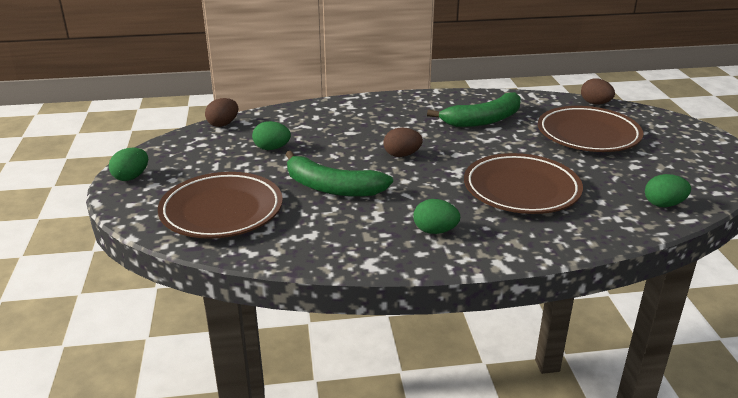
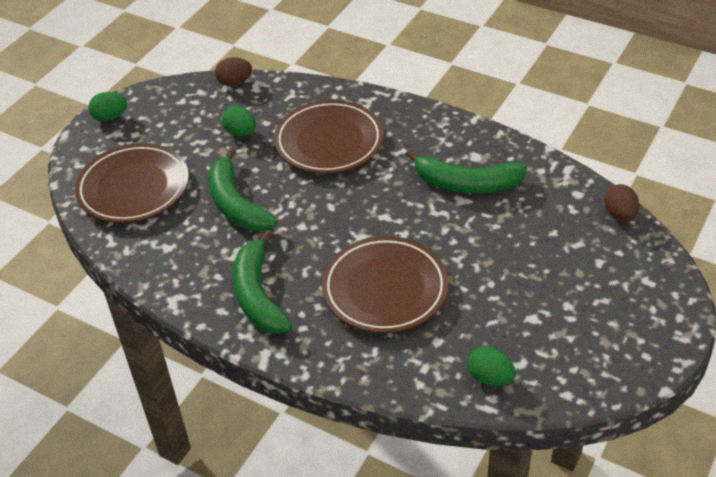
camera: 40 degrees right, 15 degrees up
brown egg [383,127,423,157] -> none
green egg [413,199,460,234] -> green banana [233,230,292,333]
brown plate [538,106,644,152] -> brown plate moved to [274,100,383,173]

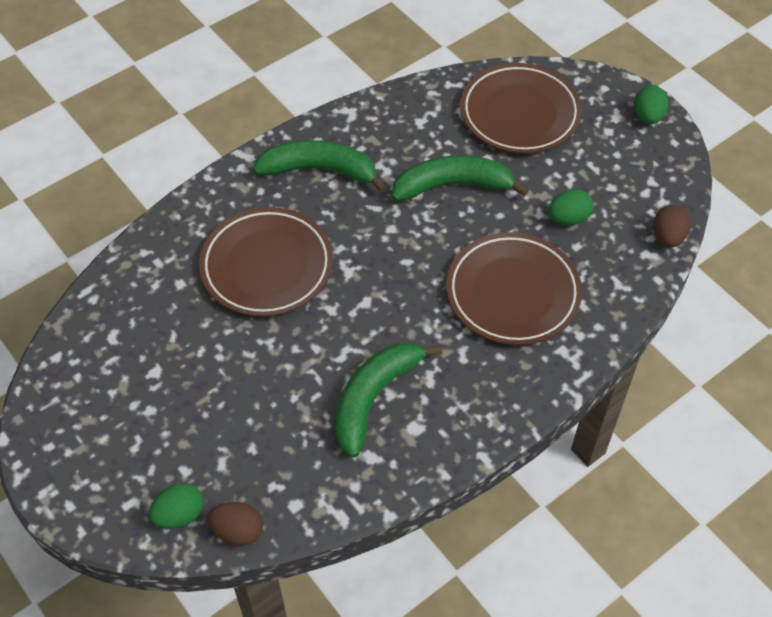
camera: 110 degrees right, 10 degrees up
green egg [468,346,515,386] -> green egg moved to [149,483,203,529]

